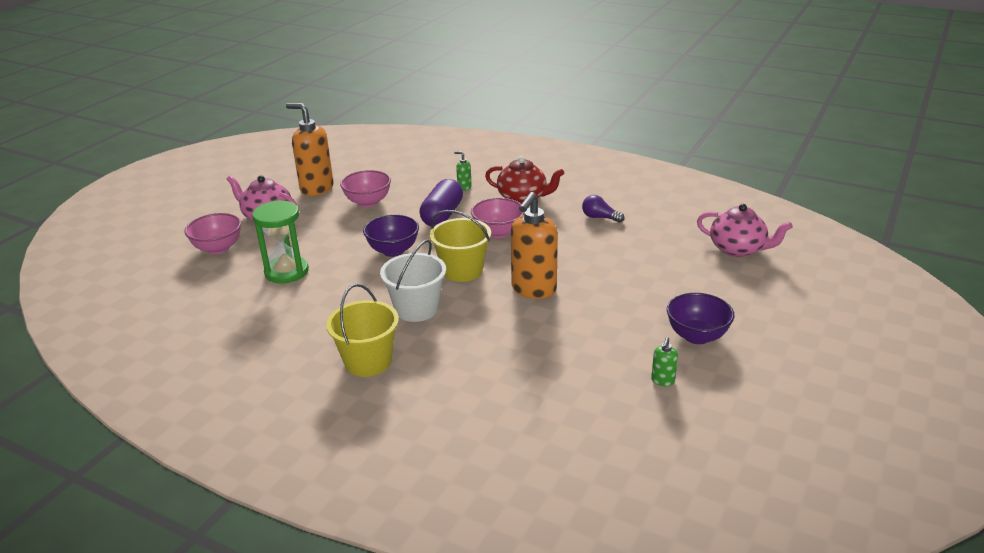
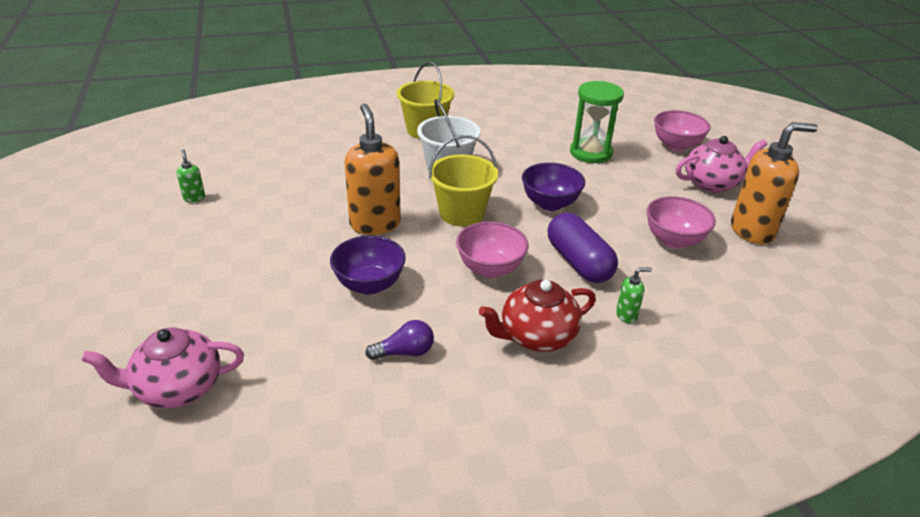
camera: 135 degrees right, 5 degrees up
purple bowl [667,293,734,344] -> purple bowl moved to [330,236,406,295]

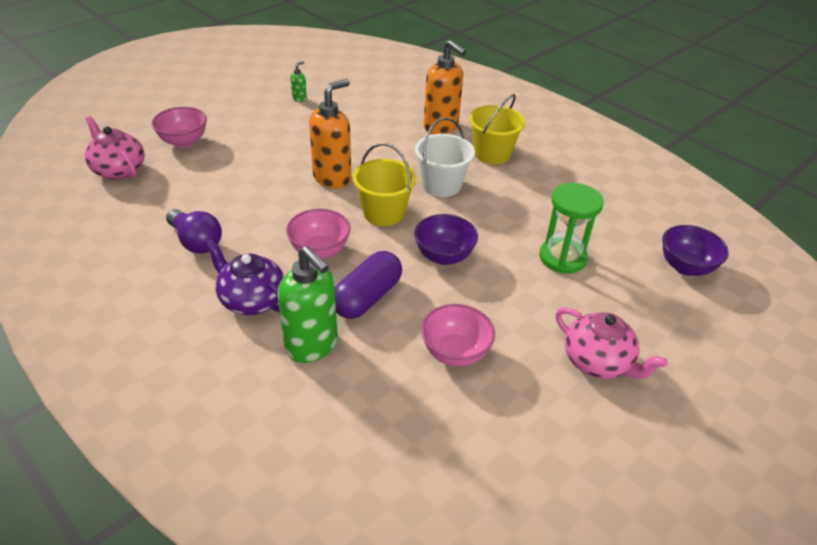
camera: 60 degrees right, 5 degrees up
purple bowl [330,236,406,295] -> purple bowl moved to [662,225,729,276]
purple light bulb [365,320,434,360] -> purple light bulb [166,209,222,253], size x1.50
red teapot [479,280,596,352] -> purple teapot [205,239,284,315]
green soap dispenser [616,267,652,323] -> green soap dispenser [277,246,338,363], size x2.31
pink bowl [654,110,711,151] -> pink bowl moved to [152,107,207,148]
orange soap dispenser [731,122,818,245] -> orange soap dispenser moved to [424,40,466,134]

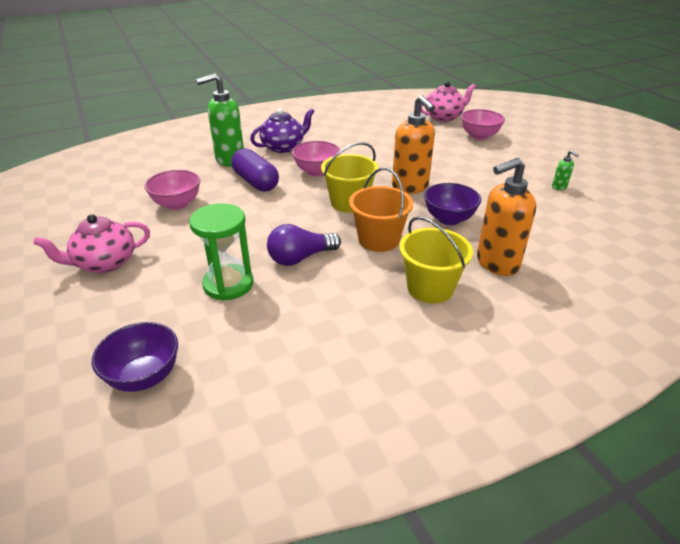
camera: 110 degrees right, 5 degrees down
purple light bulb [166,209,222,253] -> purple light bulb moved to [267,224,341,266]
purple bowl [414,214,478,265] -> purple bowl moved to [424,183,481,225]
white bucket [415,118,475,197] -> orange bucket [349,168,413,252]

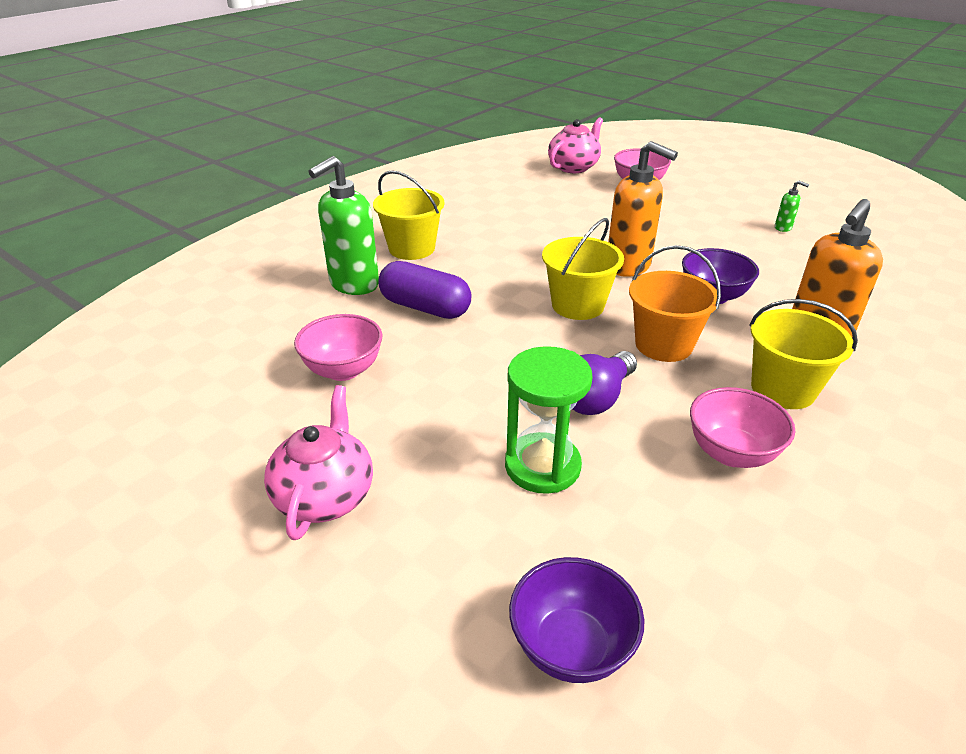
camera: 25 degrees left, 0 degrees up
pink teapot [33,214,150,273] -> pink teapot turned 150 degrees clockwise [264,385,373,540]
purple teapot [250,108,315,153] -> yellow bucket [373,170,445,260]
pink bowl [292,141,340,177] -> pink bowl moved to [690,387,795,468]

